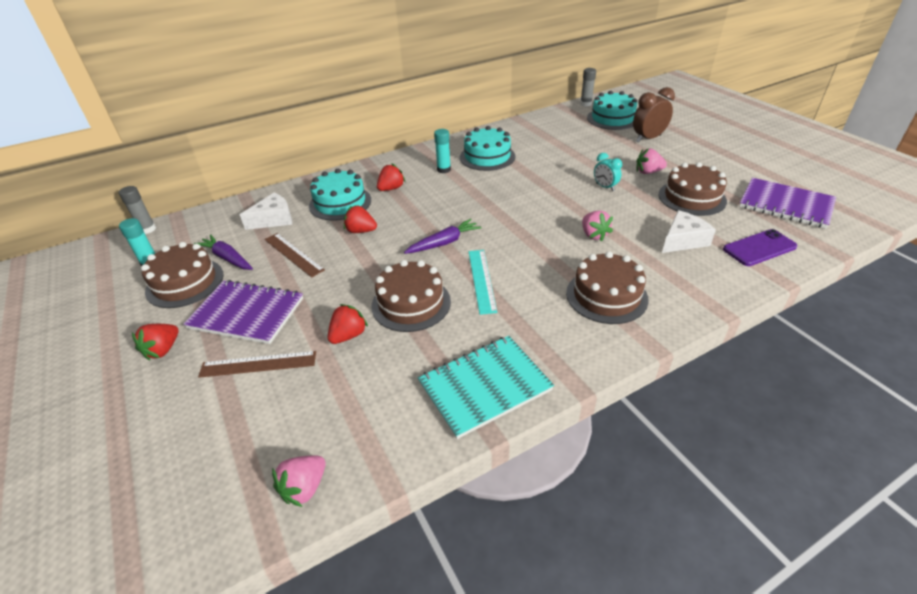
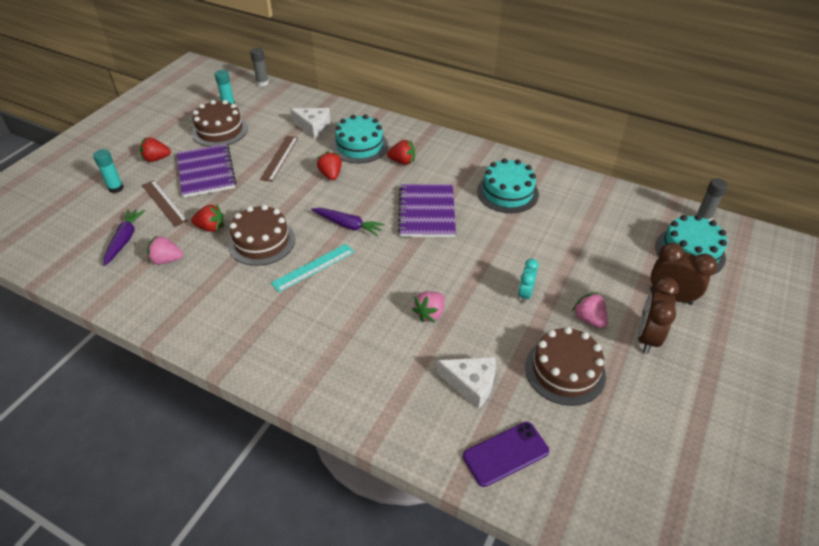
camera: 55 degrees right, 5 degrees up
purple carrot [194,234,253,270] -> purple carrot moved to [104,209,145,266]
pink strawberry [272,455,326,507] -> pink strawberry moved to [147,235,183,265]
turquoise notebook [418,336,554,439] -> none
turquoise glue stick [434,129,451,173] -> turquoise glue stick moved to [93,149,124,193]
brown cake [566,251,649,324] -> none
purple phone [723,229,798,266] -> purple phone turned 60 degrees counterclockwise [463,422,549,487]
purple notebook [739,178,836,229] -> purple notebook moved to [398,184,456,237]
none -> brown clock [638,277,679,354]

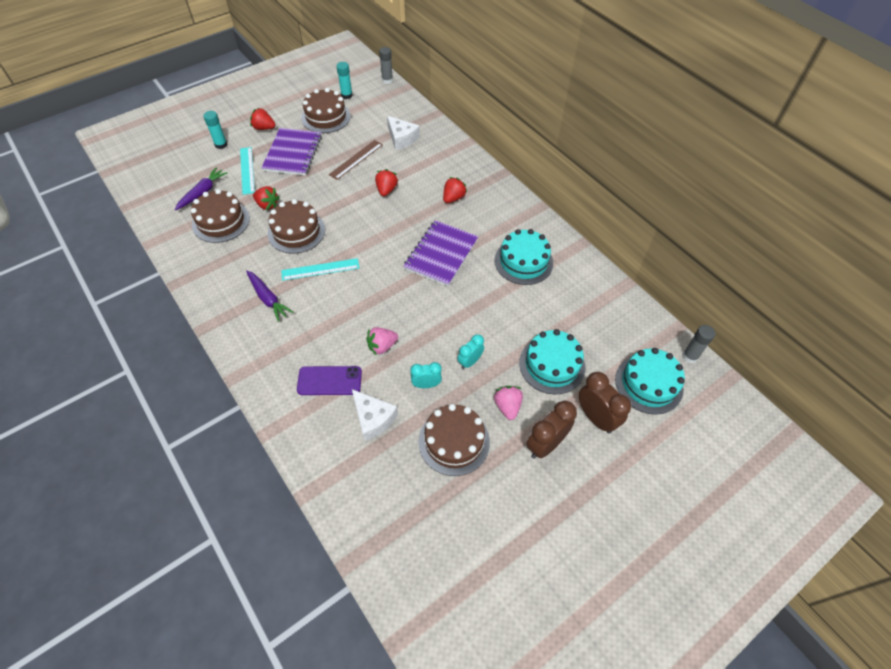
camera: 25 degrees right, 10 degrees up
brown ruler [142,180,188,227] -> turquoise ruler [240,147,255,195]
pink strawberry [147,235,183,265] -> brown cake [191,189,250,243]
purple carrot [311,208,385,236] -> purple carrot moved to [246,270,293,322]
turquoise cake [332,114,388,163] -> turquoise cake moved to [519,329,585,394]
red strawberry [387,140,415,165] -> red strawberry turned 90 degrees counterclockwise [443,177,467,203]
purple phone [463,422,549,487] -> purple phone moved to [297,366,362,395]
none -> turquoise clock [410,362,442,388]

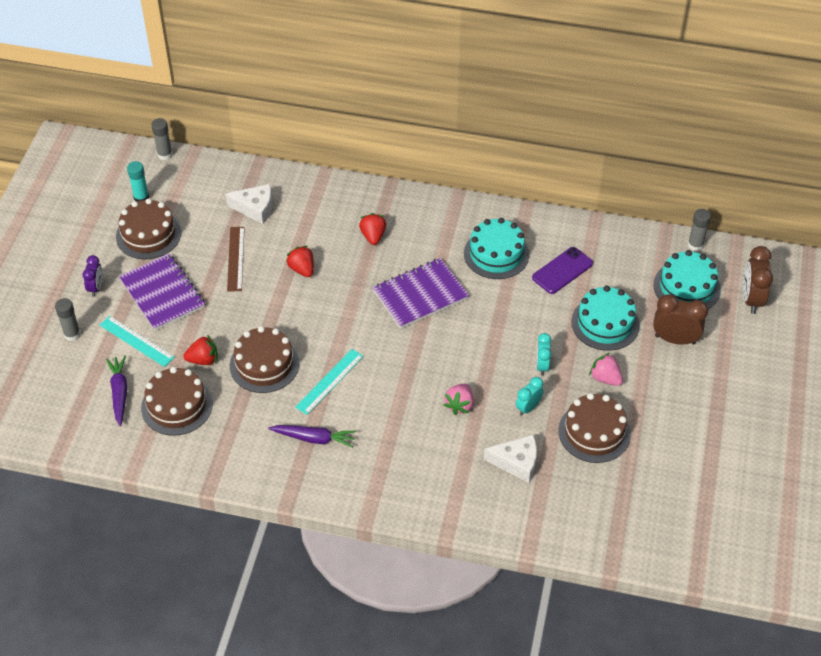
camera: 40 degrees left, 5 degrees down
turquoise glue stick [203,111,227,149] -> grey glue stick [55,298,81,341]
red strawberry [250,108,275,130] -> purple clock [83,255,103,297]
purple phone [297,366,362,395] -> purple phone moved to [532,247,593,294]
purple notebook [403,220,478,286] -> purple notebook turned 75 degrees clockwise [373,258,469,329]
brown clock [526,401,577,459] -> brown clock moved to [743,246,773,314]

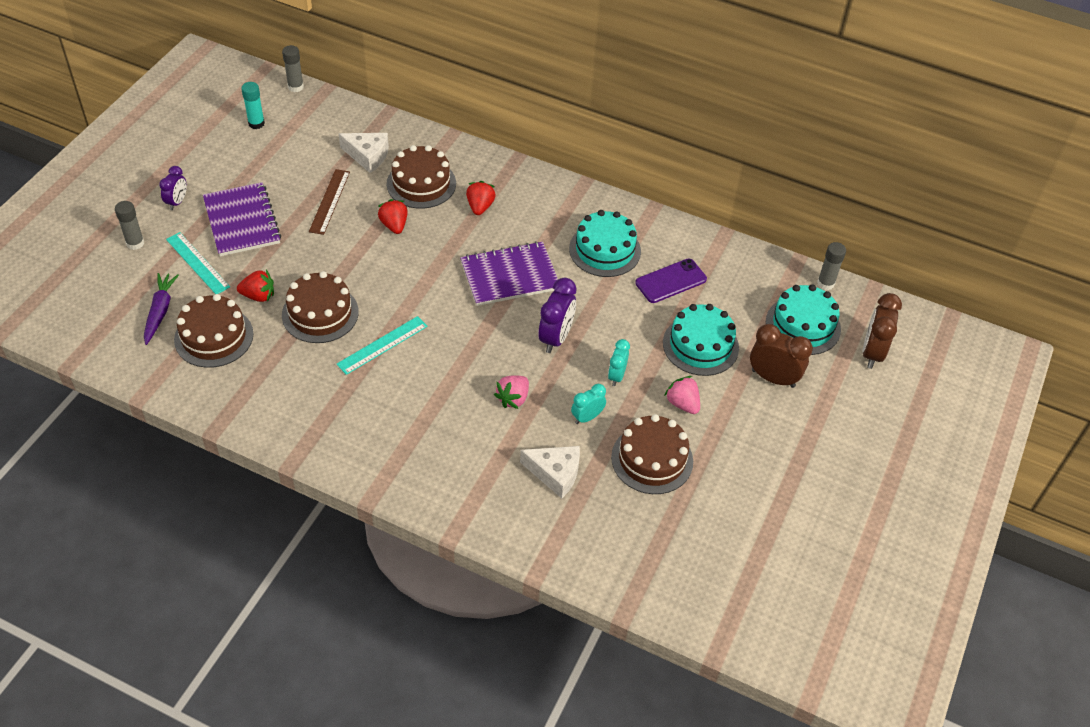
camera: 10 degrees right, 0 degrees up
brown cake [116,198,181,259] -> brown cake moved to [387,145,456,209]
purple carrot [268,425,356,448] -> none
none -> purple clock [538,278,576,353]

